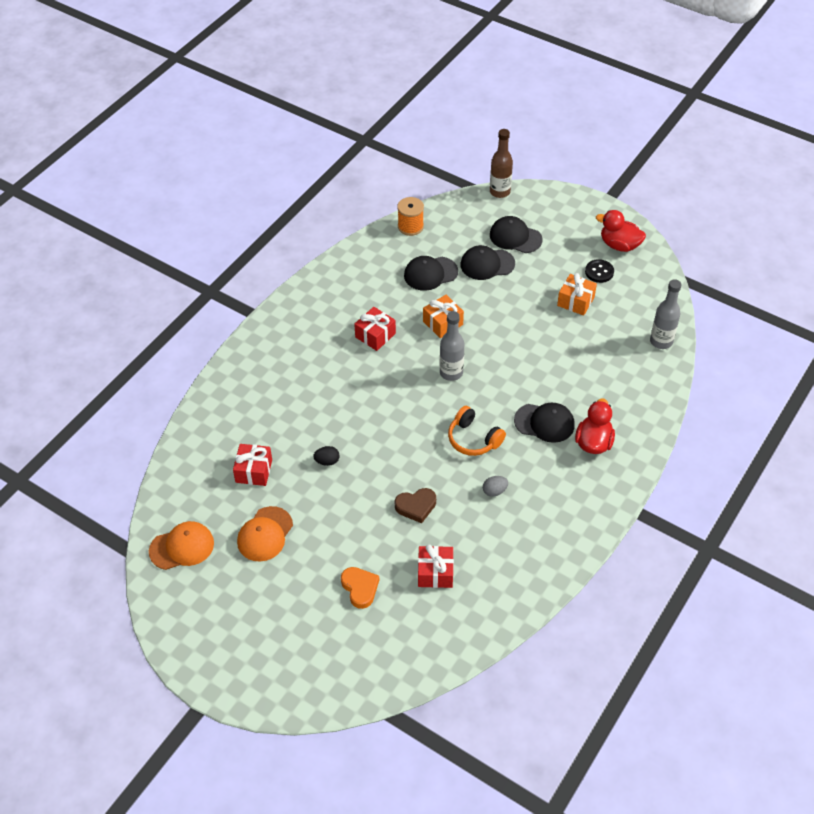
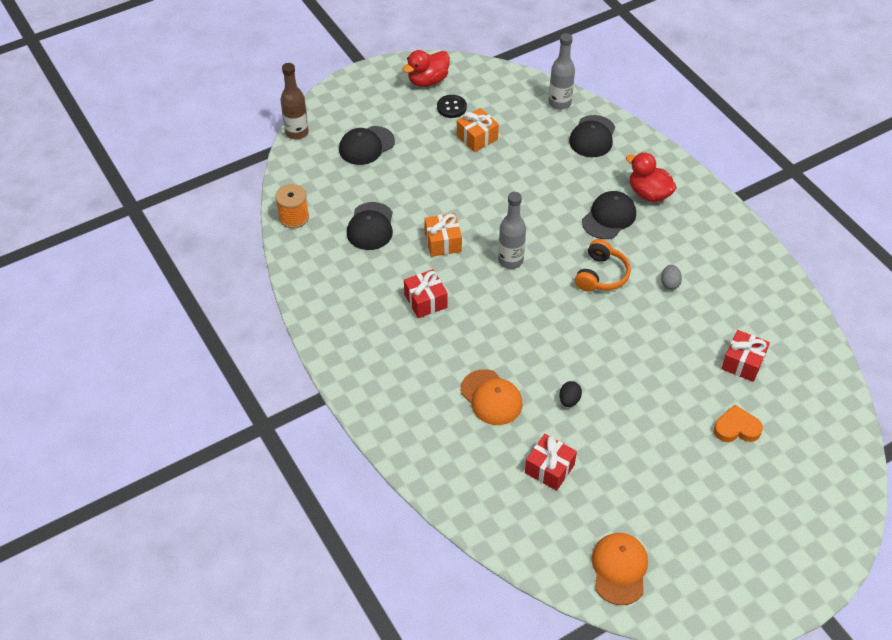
camera: 65 degrees left, 0 degrees up
orange cap [237,506,293,562] -> orange cap moved to [460,369,523,425]
brown heart [395,488,436,523] -> none
orange headphones [448,406,506,456] -> orange headphones turned 45 degrees counterclockwise [575,239,631,292]
black cap [461,245,515,280] -> black cap moved to [569,115,615,157]

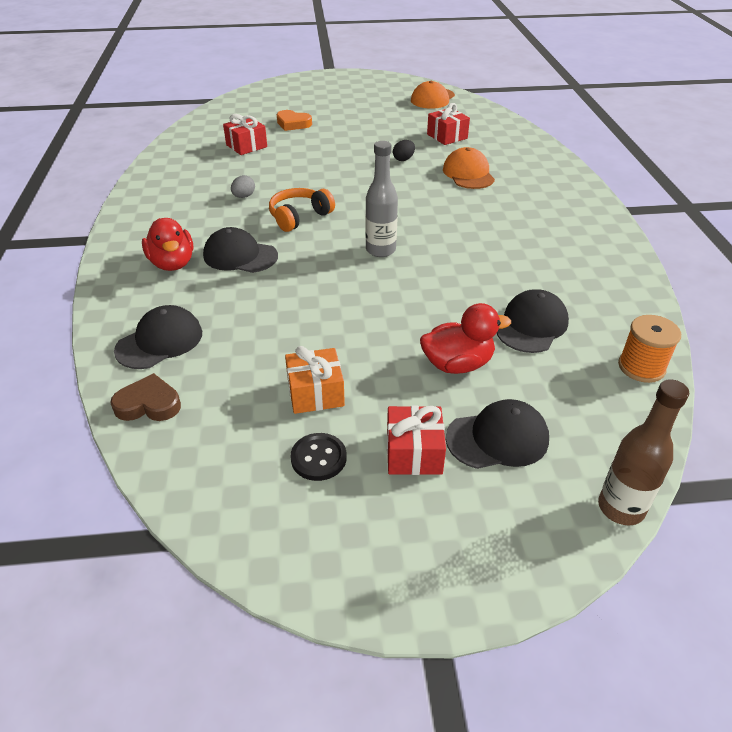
camera: 155 degrees left, 10 degrees down
red duck [402,50,450,87] -> red duck moved to [420,303,511,374]
red gift [404,269,448,318] -> red gift moved to [387,405,446,475]
orange gift [424,213,462,257] -> none
grey bottle [549,33,575,110] -> brown heart [111,373,181,421]
black cap [582,191,636,239] -> black cap turned 45 degrees clockwise [203,227,278,273]

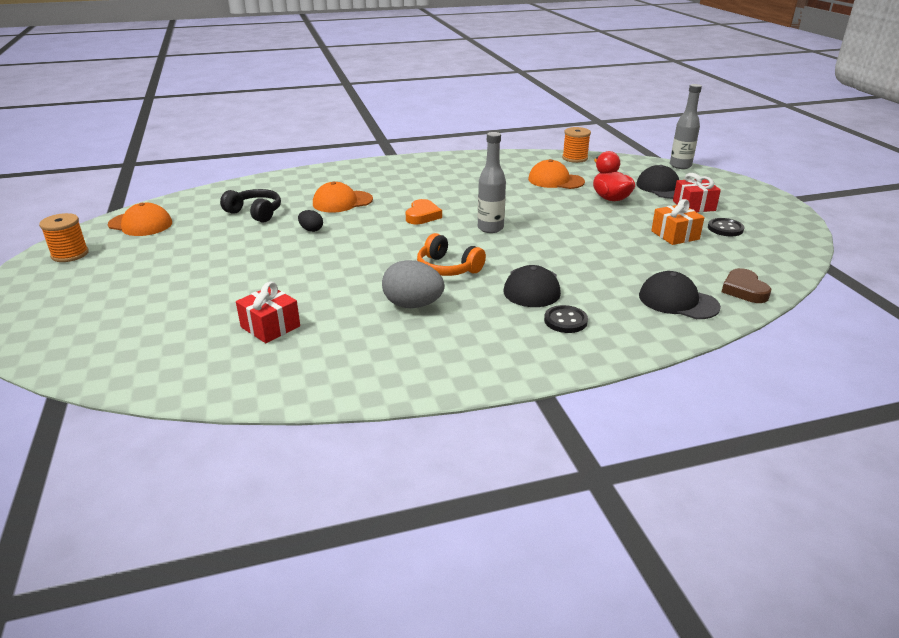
camera: 100 degrees left, 10 degrees down
red duck [142,218,193,271] -> black button [544,305,588,333]
grey egg [231,175,255,198] -> grey egg [382,260,445,308], size x1.90
orange heart [277,110,312,131] -> orange heart moved to [406,199,442,224]
red gift [427,103,470,145] -> black headphones [220,189,281,222]
black cap [497,289,569,353] -> orange cap [528,159,585,189]
brown bottle [598,379,689,525] -> grey bottle [670,84,702,169]
none -> orange spool [39,213,89,262]

